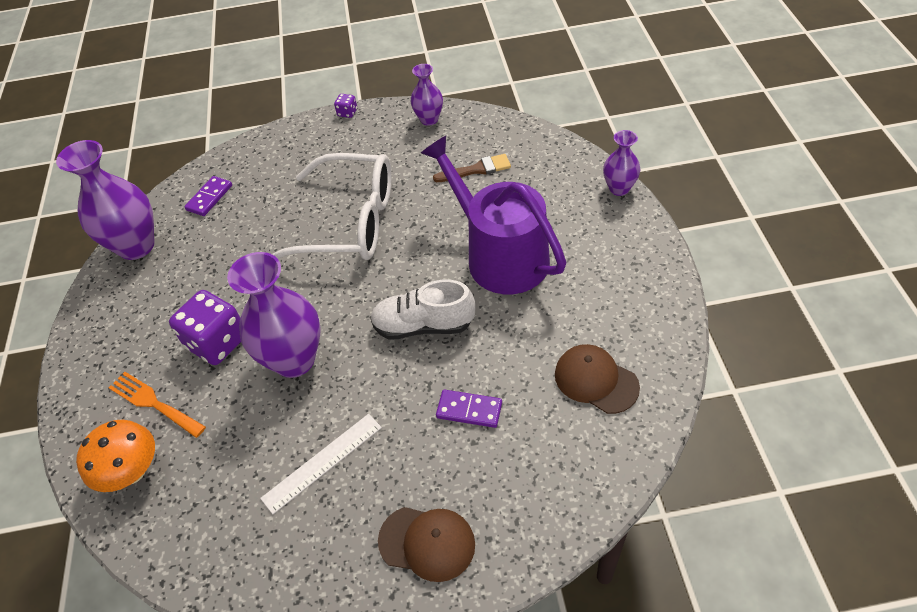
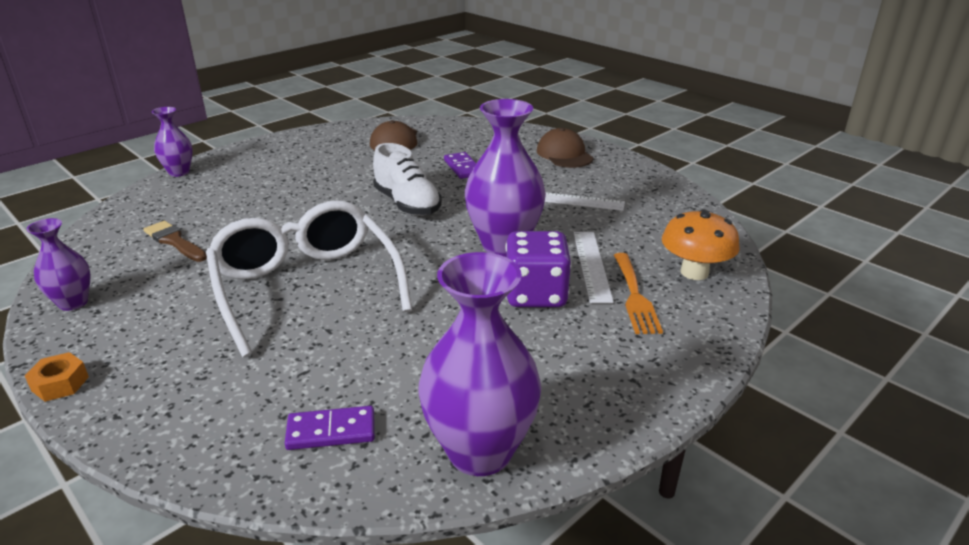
camera: 130 degrees left, 20 degrees down
purple dice [334,94,357,118] -> orange nut [25,352,89,402]
purple watering can [421,136,566,294] -> none
none -> white ruler [573,232,614,303]

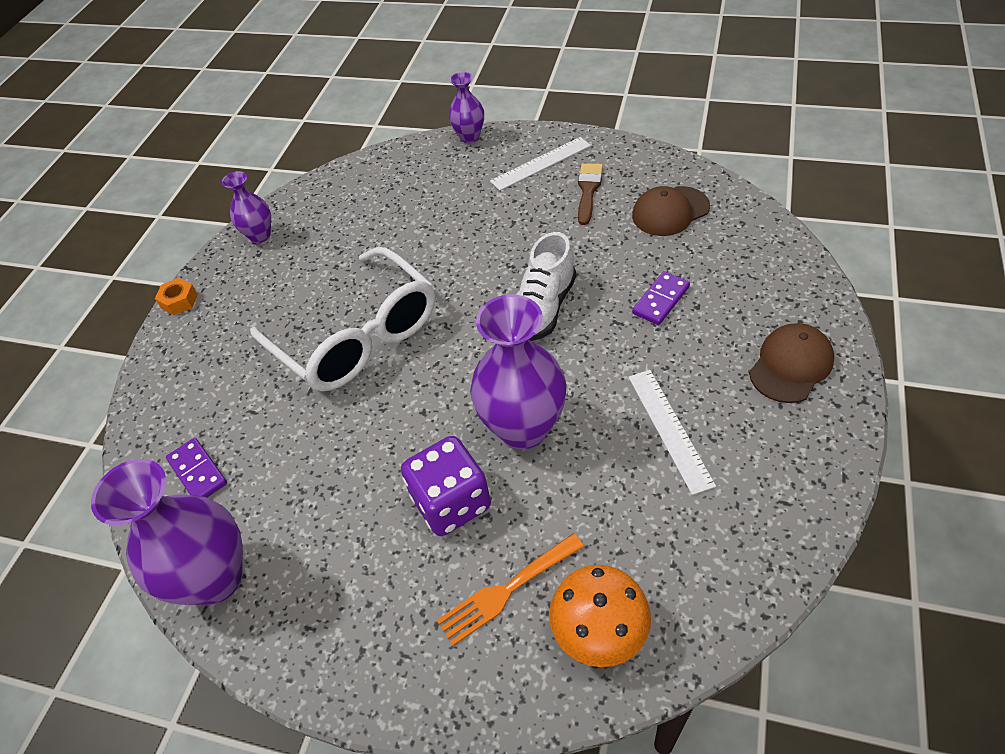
camera: 65 degrees right, 20 degrees up
brown brush [143,221,207,262] -> brown brush moved to [578,163,603,225]
white glasses [206,200,412,357] -> white glasses turned 105 degrees clockwise [250,247,435,391]
white ruler [573,232,614,303] -> white ruler moved to [490,137,591,191]

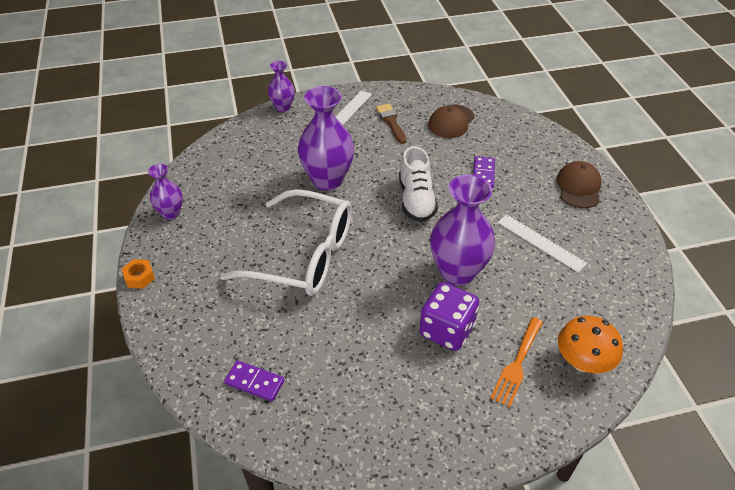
camera: 35 degrees left, 5 degrees down
purple vase [91,459,243,605] -> purple vase moved to [298,86,354,191]

